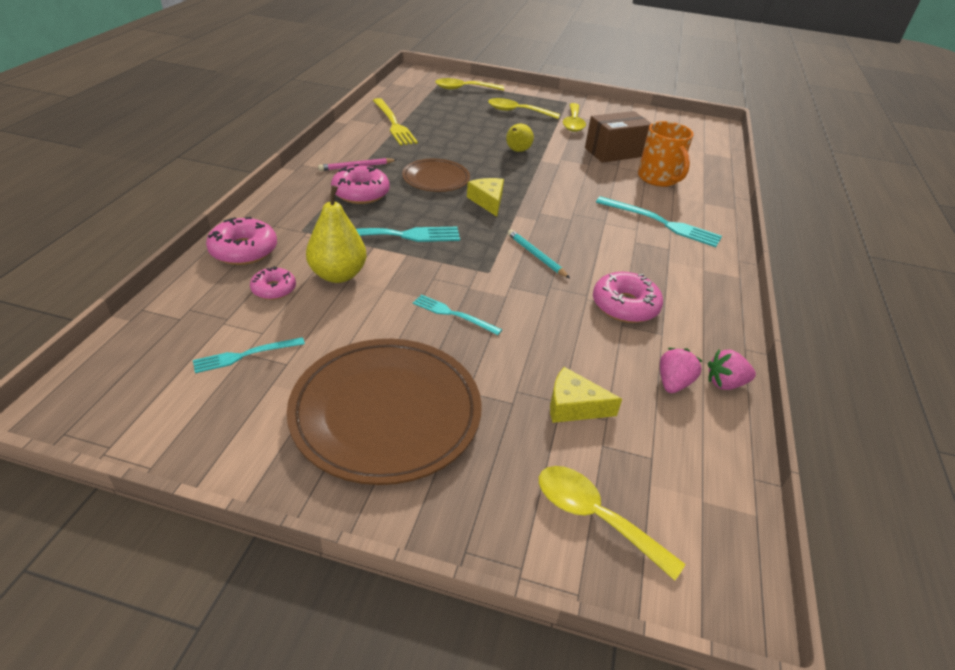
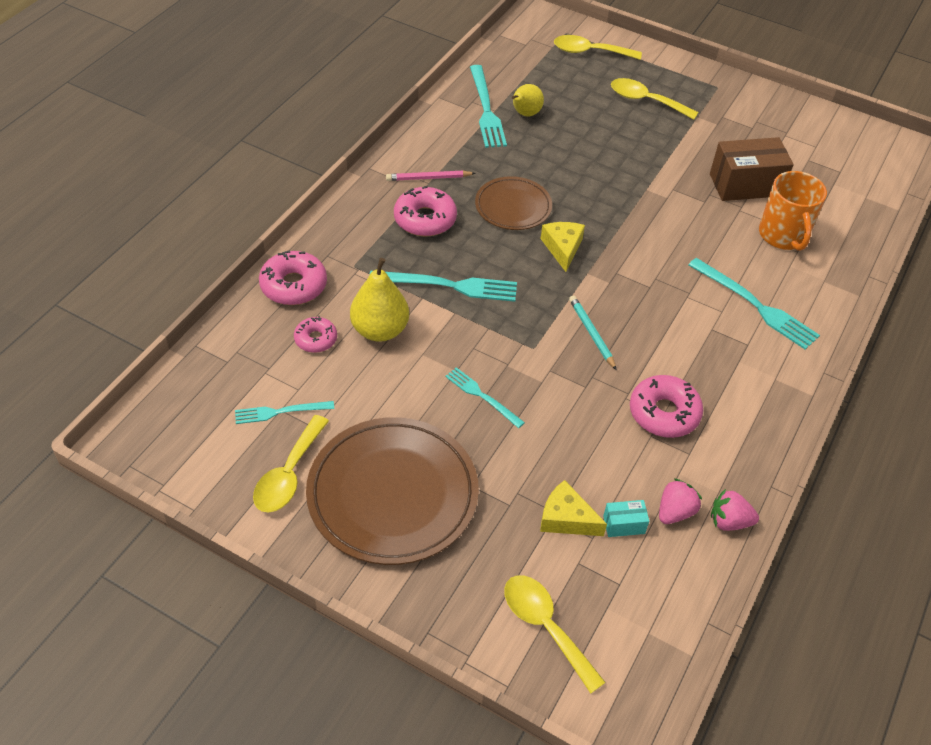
camera: 15 degrees right, 10 degrees up
yellow fork [373,98,418,145] -> turquoise fork [470,65,507,148]
yellow pear [506,124,534,152] -> yellow pear moved to [512,84,544,116]
yellow spoon [563,103,586,132] -> yellow spoon moved to [253,415,329,513]
none -> turquoise box [603,500,649,537]

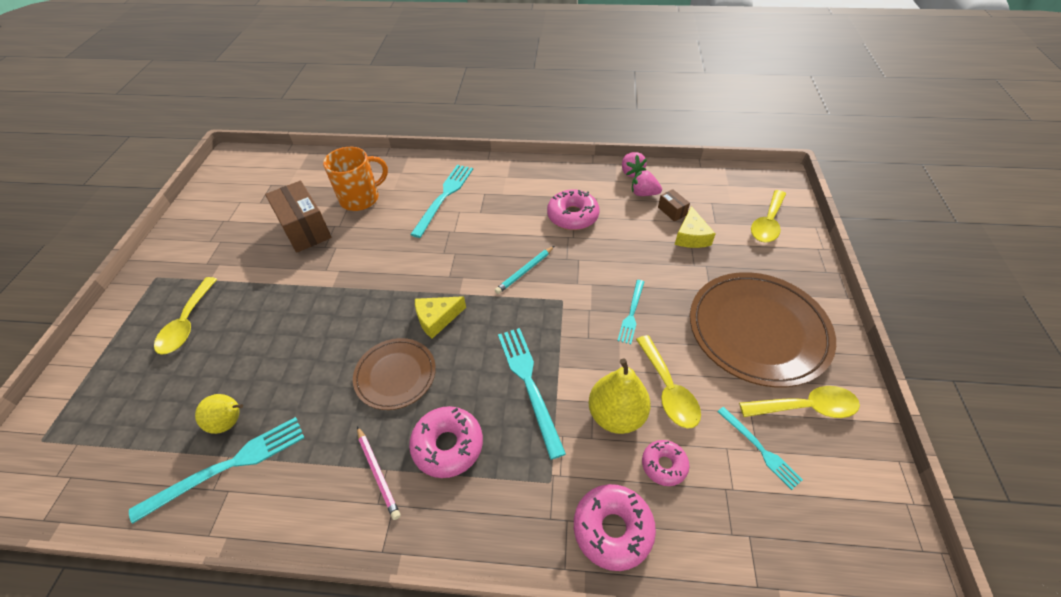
camera: 110 degrees left, 0 degrees up
yellow spoon [554,35,642,60] -> yellow spoon moved to [636,335,701,428]
turquoise box [603,500,649,537] -> brown box [658,189,690,222]

